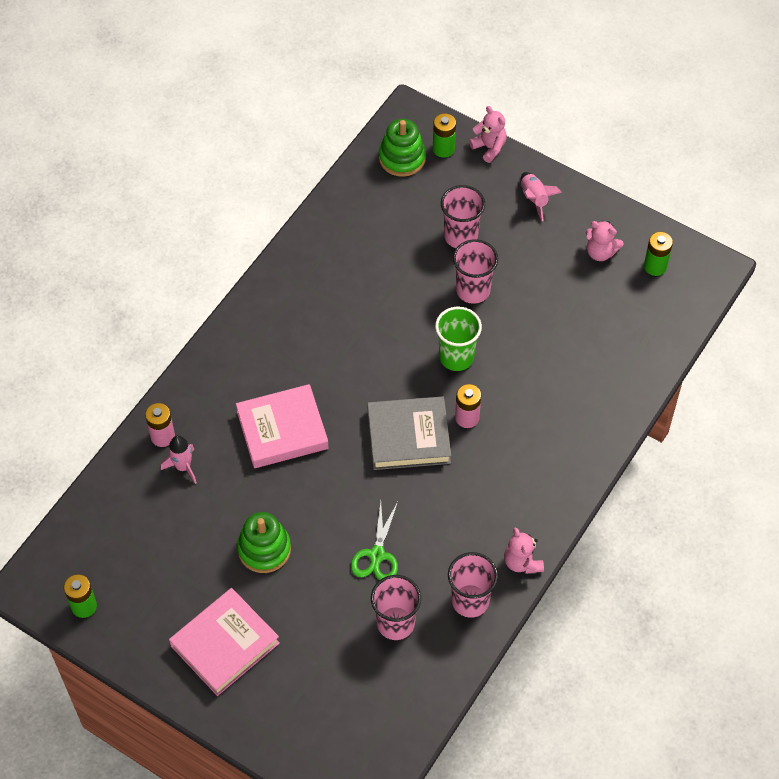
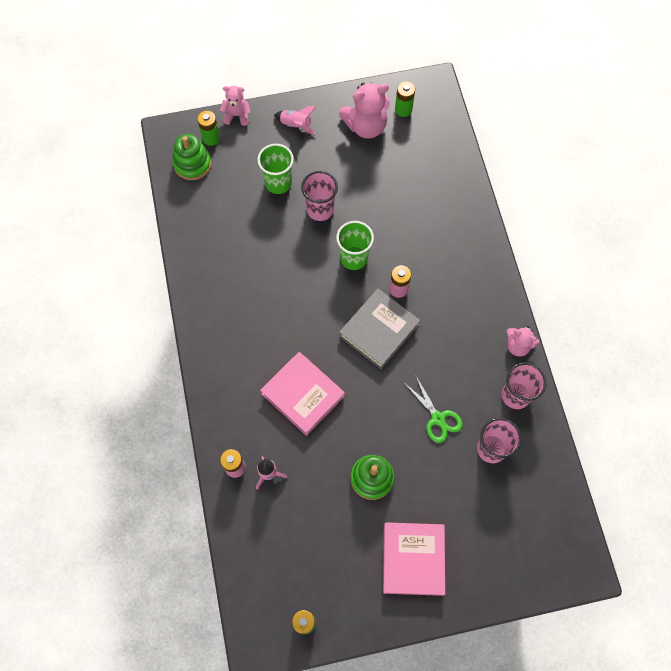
camera: 45 degrees left, 10 degrees up
pink book [236,384,328,468] -> pink book turned 75 degrees counterclockwise [260,352,345,436]
pink cup [441,185,485,248] -> green cup [257,144,294,194]
pink teddy bear [586,221,624,261] -> pink teddy bear [339,82,390,139], size x1.70

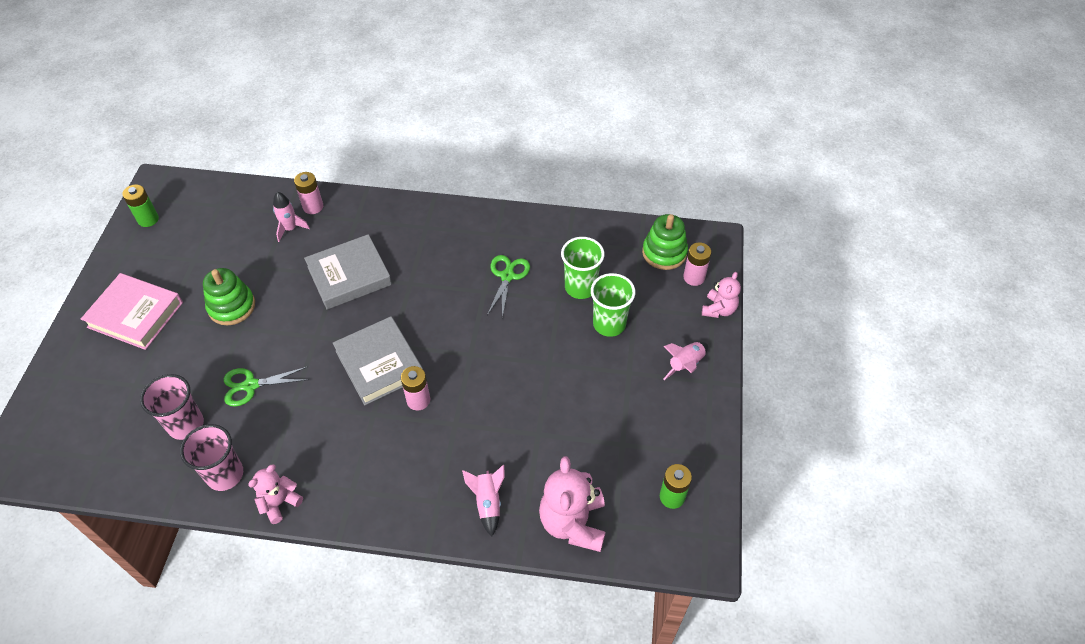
camera: 110 degrees right, 15 degrees down
green battery [197,111,220,146] -> pink battery [683,242,711,286]
pink book [260,352,345,436] -> grey book [304,234,392,309]
pink cup [301,171,338,221] -> none
green cup [336,221,374,270] -> green cup moved to [561,237,604,299]
pink teddy bear [339,82,390,139] -> pink teddy bear moved to [539,456,606,552]
none -> pink rocket [462,465,504,536]
none -> green scissors [487,255,530,318]

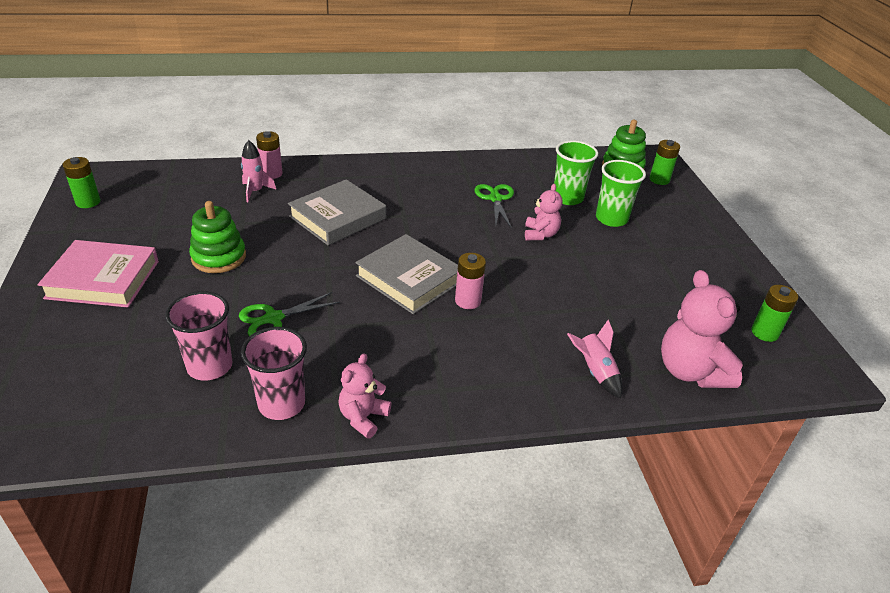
camera: 20 degrees left, 15 degrees down
pink rocket [663,342,708,380] -> none
pink battery [683,242,711,286] -> green battery [649,140,680,185]
pink teddy bear [702,272,741,318] -> pink teddy bear moved to [525,184,563,240]

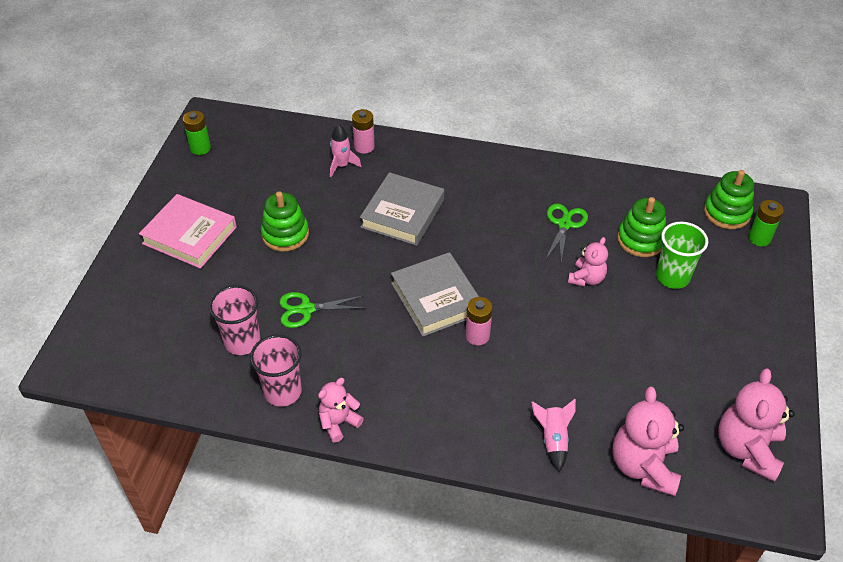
camera: 25 degrees right, 10 degrees up
grey book [288,179,386,245] -> grey book turned 45 degrees counterclockwise [360,172,444,246]
green cup [554,140,598,205] -> green stacking toy [617,197,666,257]
green battery [751,285,798,342] -> pink teddy bear [718,368,795,482]

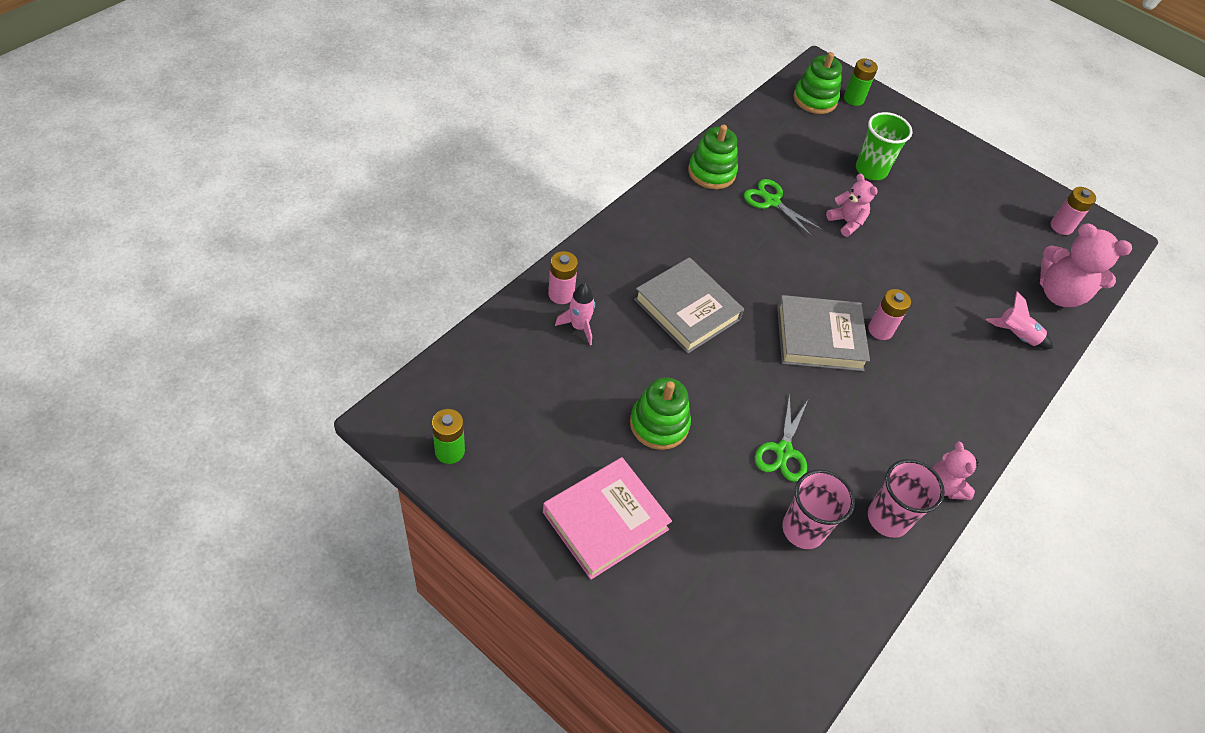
camera: 70 degrees left, 5 degrees up
green stacking toy [617,197,666,257] -> green stacking toy moved to [688,125,738,189]
pink teddy bear [718,368,795,482] -> pink battery [1051,187,1096,235]

